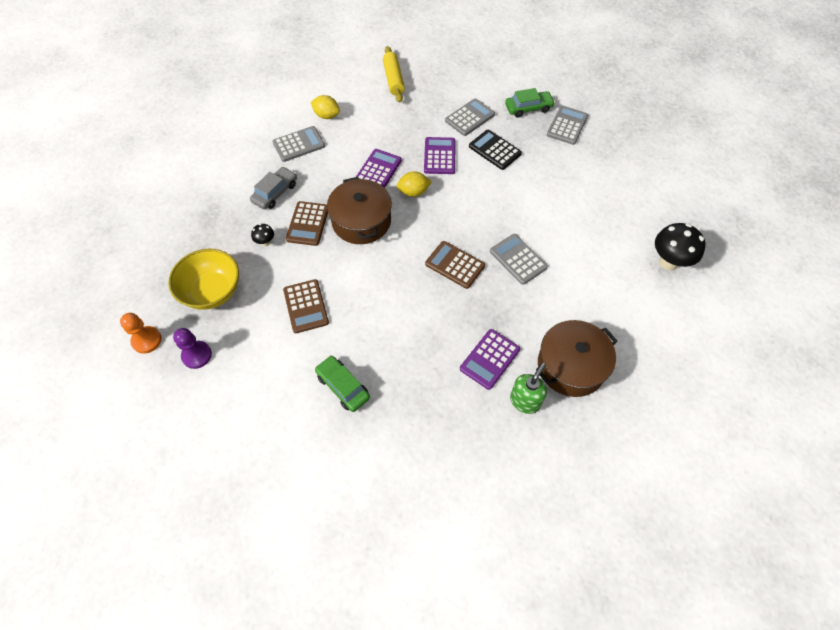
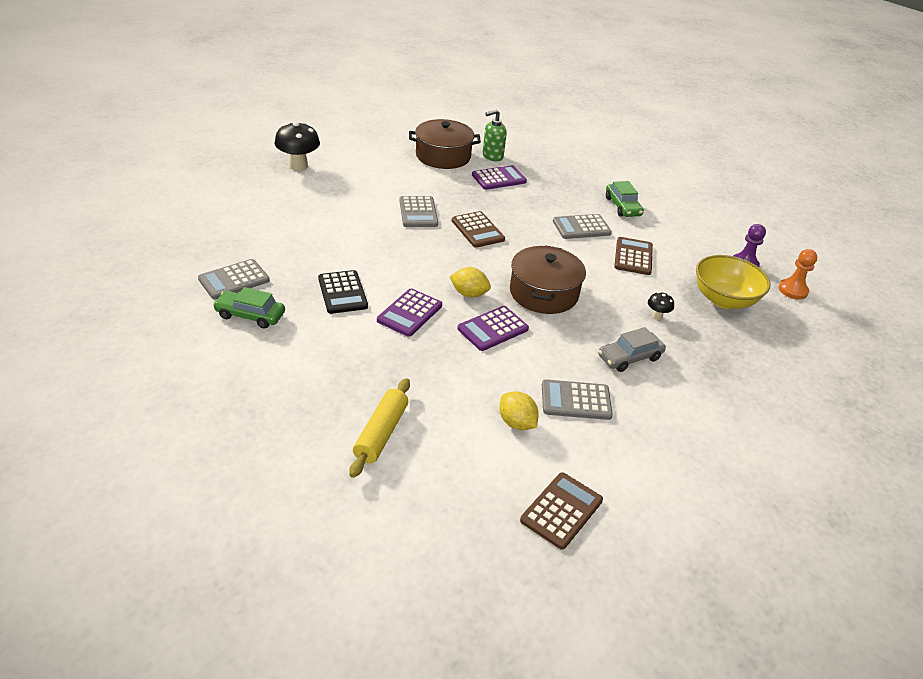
camera: 155 degrees left, 20 degrees down
brown calculator [286,201,328,246] -> brown calculator moved to [520,472,603,550]
grey calculator [445,98,495,136] -> grey calculator moved to [553,214,612,239]

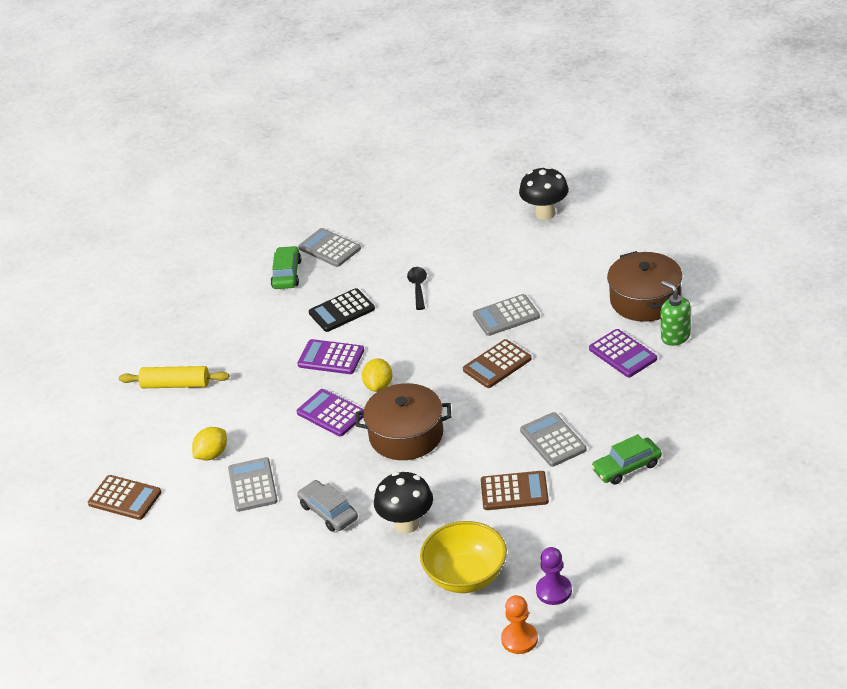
camera: 85 degrees right, 0 degrees up
black mushroom [648,292,674,320] -> black mushroom [374,472,433,533], size x2.04
none -> black spoon [407,267,427,310]

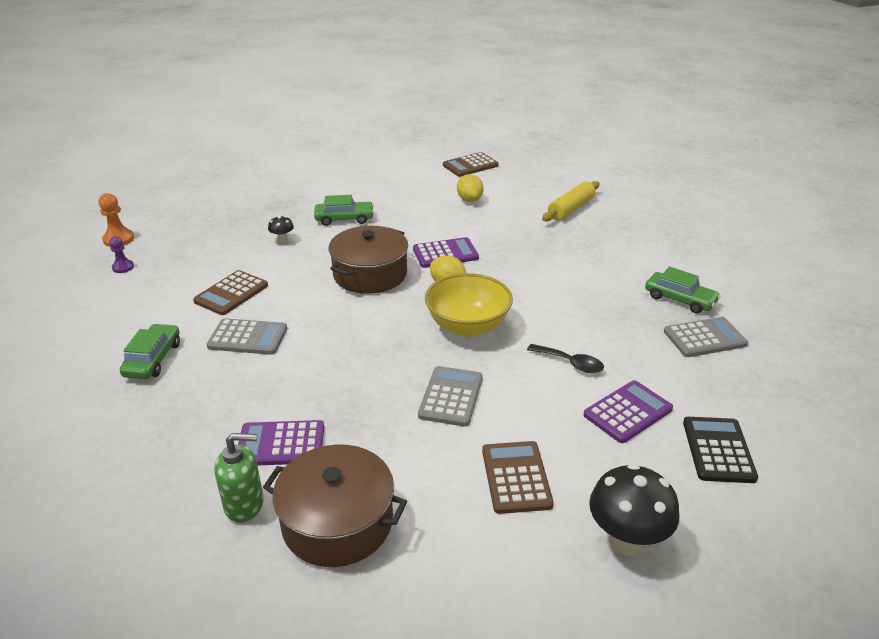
camera: 120 degrees right, 5 degrees down
grey calculator [228,457,278,512] -> none
purple calculator [297,339,364,374] -> purple calculator moved to [584,380,673,443]
grey car [297,480,358,532] -> green car [314,195,374,226]
black calculator [309,288,375,332] -> black calculator moved to [683,417,758,483]
black mushroom [374,472,433,533] -> black mushroom [268,216,294,243], size x0.49
yellow bowl [420,521,507,593] -> yellow bowl moved to [425,273,513,337]
brown calculator [463,339,532,388] -> brown calculator moved to [482,441,554,514]
purple pawn [536,547,572,605] -> purple pawn [109,236,134,273], size x0.66

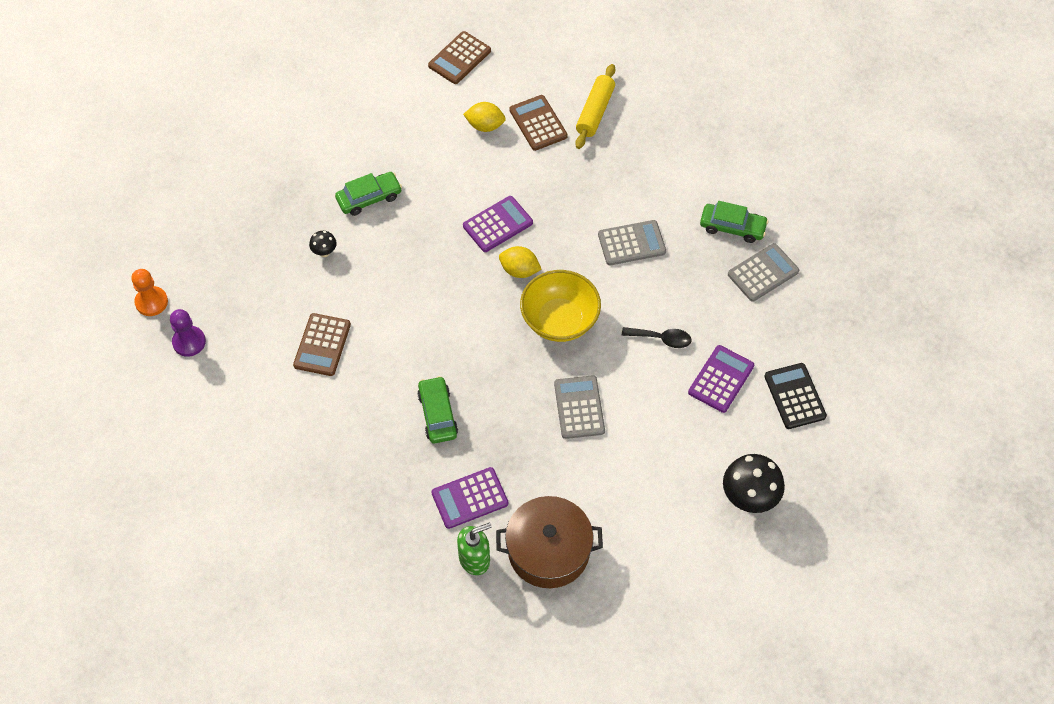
camera: 20 degrees left, 25 degrees up
purple pawn [109,236,134,273] -> purple pawn [170,309,206,357], size x1.53
green car [120,324,180,379] -> green car moved to [417,376,458,444]
grey calculator [206,318,287,355] -> grey calculator moved to [598,220,666,265]
brown pot [329,226,408,294] -> none
yellow lemon [457,174,484,202] -> yellow lemon turned 45 degrees counterclockwise [463,102,506,132]
brown calculator [482,441,554,514] -> brown calculator moved to [510,95,568,151]

